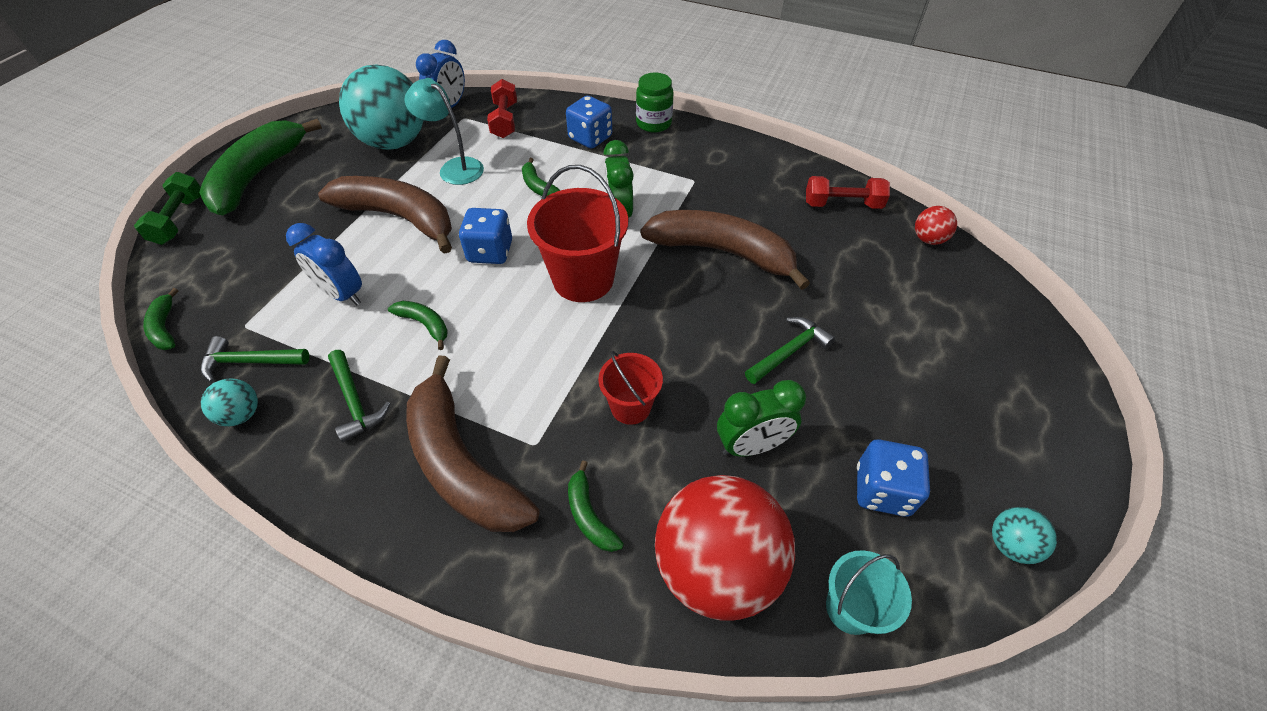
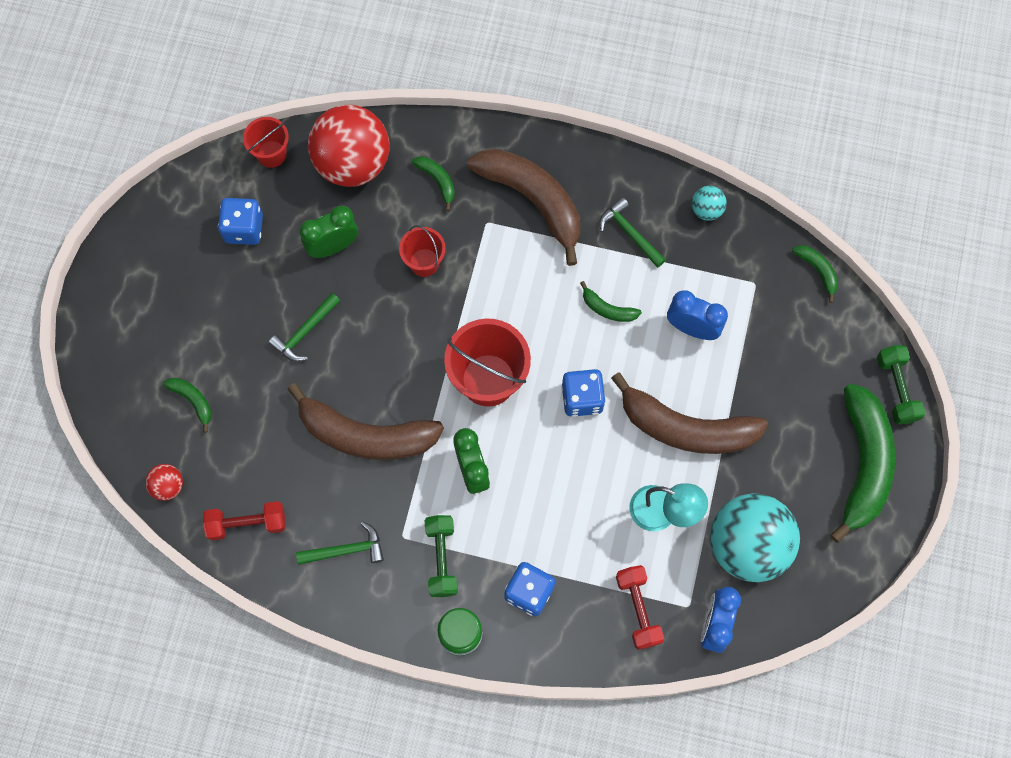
camera: 170 degrees right, 20 degrees up
green hammer [201,336,309,382] -> green hammer moved to [296,522,384,565]
green banana [522,158,560,196] -> green banana moved to [163,378,212,433]
turquoise bucket [826,550,912,635] -> red bucket [243,117,289,168]
turquoise ball [992,507,1057,564] -> none
none -> green dumbbell [425,515,458,597]

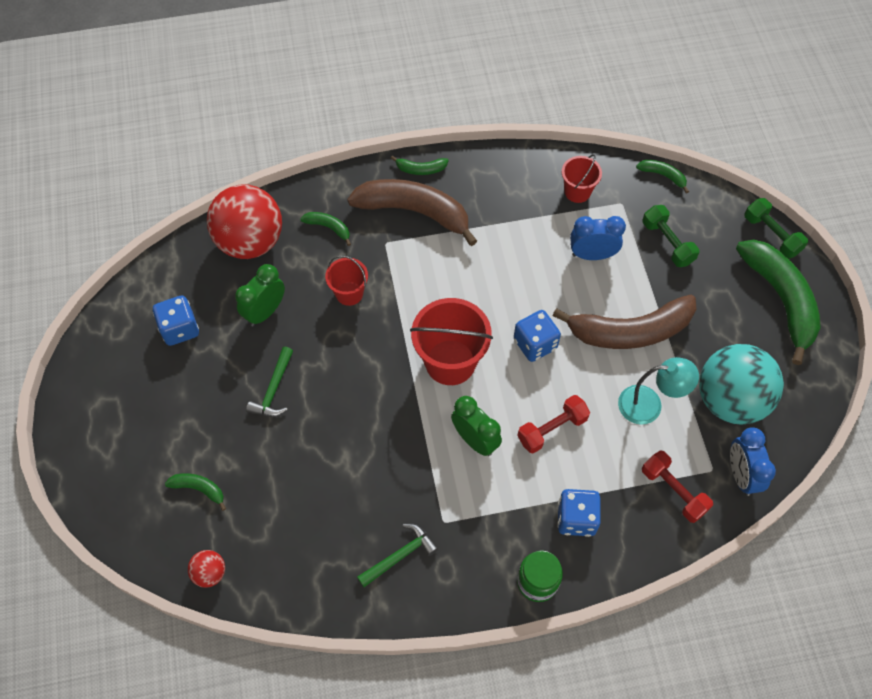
camera: 25 degrees left, 10 degrees down
red dumbbell [203,501,285,541] -> red dumbbell moved to [517,395,590,453]
red bucket [243,117,289,168] -> red bucket moved to [562,154,602,203]
brown banana [287,383,444,460] -> none
green dumbbell [425,515,458,597] -> green dumbbell moved to [642,205,699,267]
green banana [580,281,642,322] -> green banana moved to [391,156,449,175]
green hammer [599,197,666,268] -> none
turquoise ball [692,186,727,221] -> none

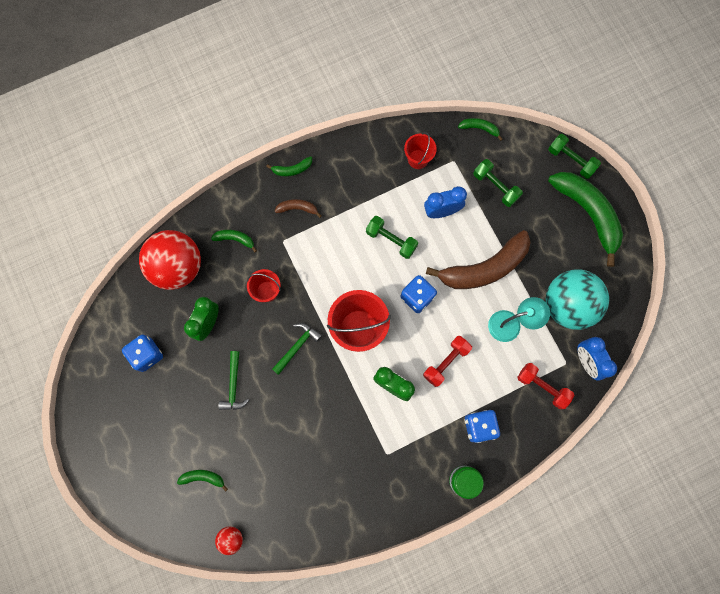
camera: 15 degrees left, 15 degrees up
brown banana [347,179,477,246] -> brown banana [275,199,322,218], size x0.44
green hammer [357,524,438,587] -> green hammer moved to [272,323,322,375]
none -> green dumbbell [366,216,418,259]

